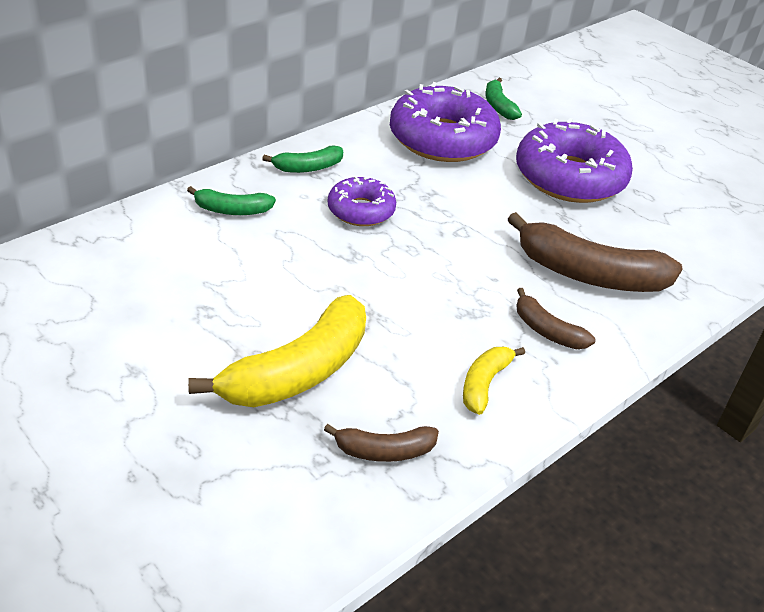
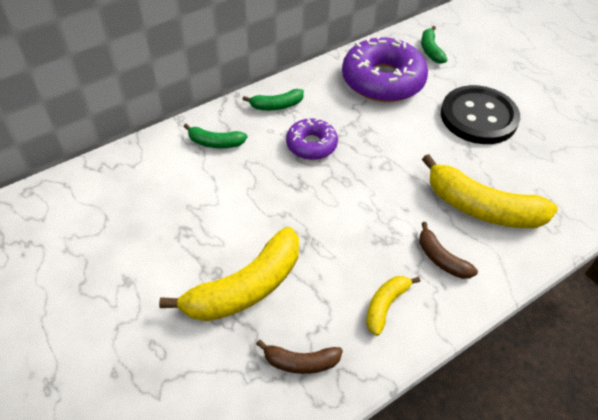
camera: 10 degrees right, 10 degrees up
brown banana [507,212,683,292] -> yellow banana [422,154,558,228]
purple donut [516,118,633,203] -> black button [441,85,520,144]

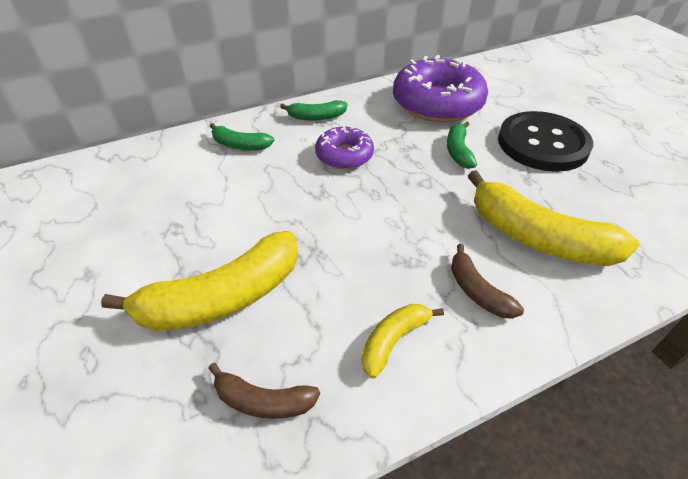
camera: 10 degrees right, 5 degrees down
green banana [421,26,447,64] -> green banana moved to [447,121,477,169]

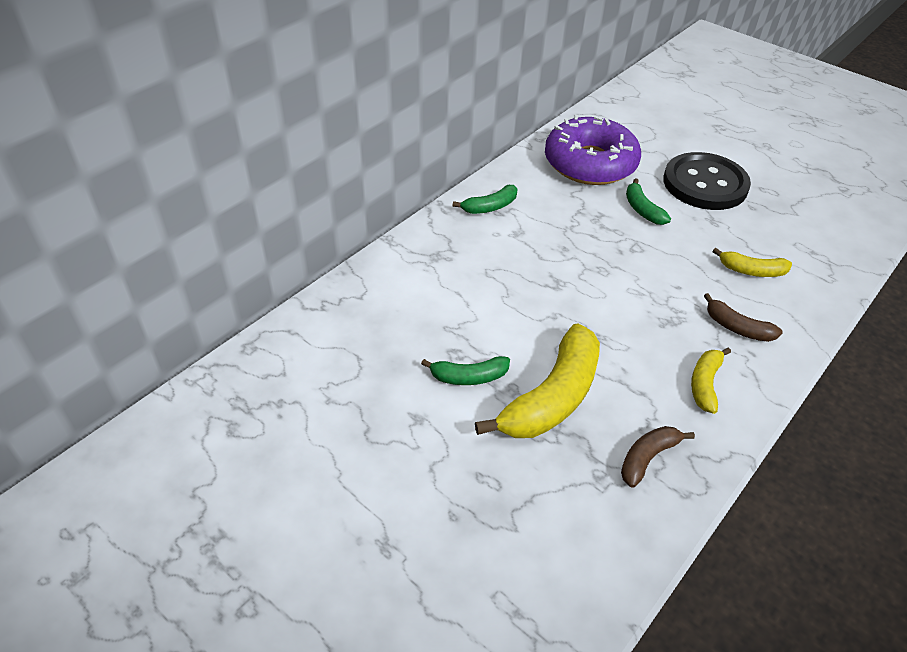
camera: 25 degrees left, 0 degrees up
brown banana [208,363,320,419] -> brown banana turned 150 degrees clockwise [621,426,695,488]
green banana [210,123,274,150] -> green banana moved to [421,356,510,385]
purple donut [315,126,374,169] -> none
yellow banana [468,170,639,266] -> yellow banana [712,248,792,277], size x0.51

